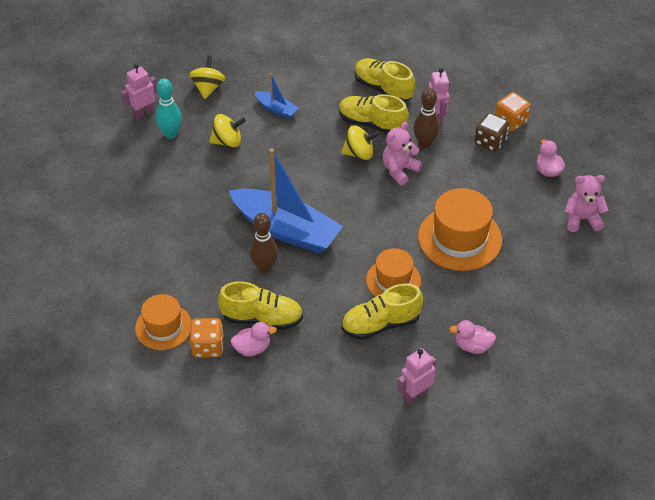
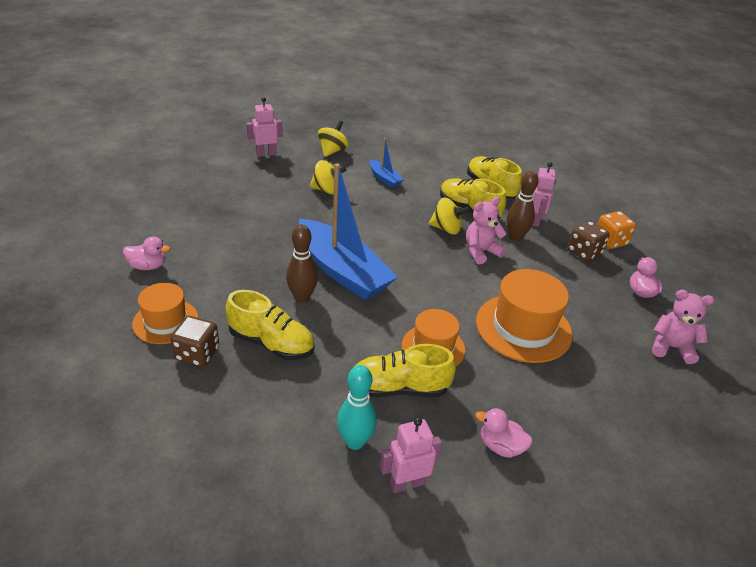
camera: 15 degrees right, 10 degrees down
turquoise bowling pin [156,79,182,139] -> turquoise bowling pin moved to [337,365,377,450]
orange dice [190,318,223,358] -> brown dice [170,316,219,367]
pink duck [231,322,277,357] -> pink duck moved to [123,236,170,270]

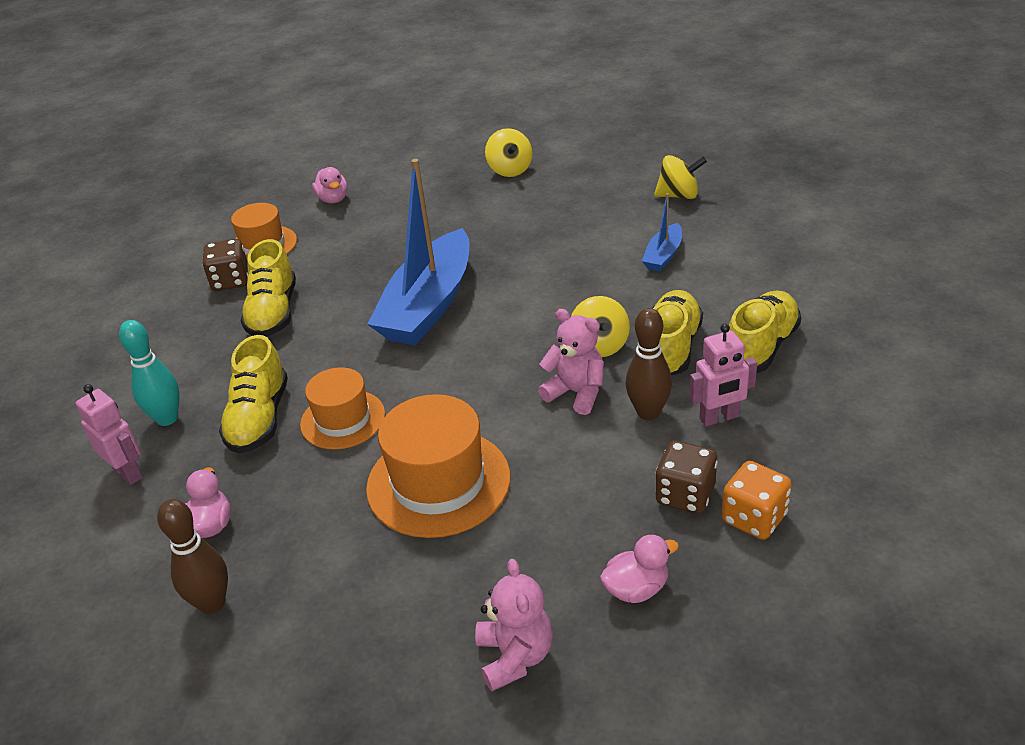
camera: 70 degrees right, 0 degrees up
pink robot [247,97,283,157] -> none
brown bowling pin [286,224,318,303] -> brown bowling pin moved to [157,499,228,614]
yellow spinning top [310,160,347,195] -> yellow spinning top moved to [485,128,532,177]
yellow shoe [354,344,456,397] -> yellow shoe turned 150 degrees counterclockwise [219,335,288,453]

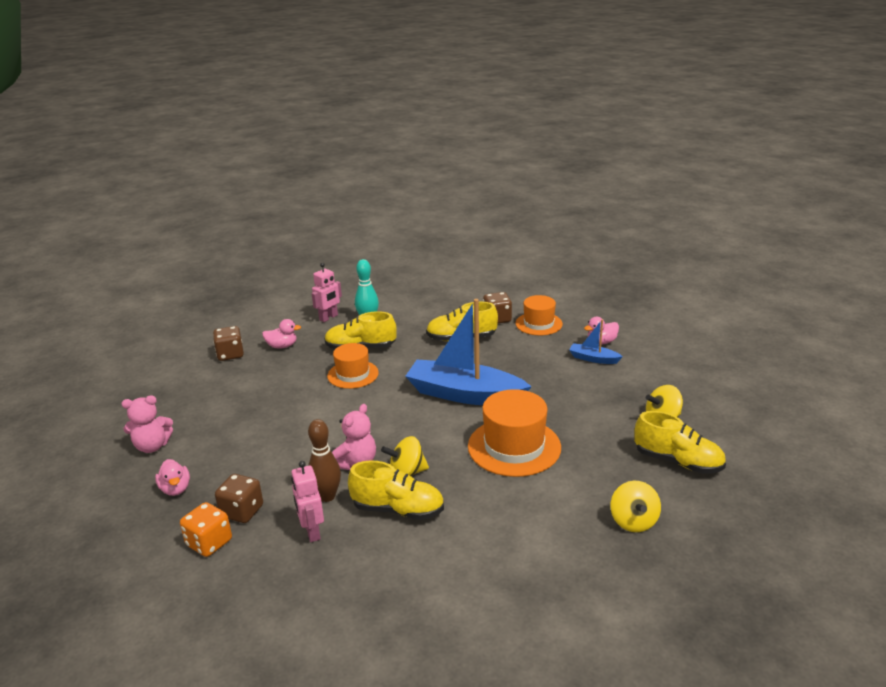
camera: 85 degrees right, 10 degrees down
brown bowling pin [157,499,228,614] -> brown dice [213,326,244,361]
orange hat [366,394,510,538] -> orange hat moved to [468,389,561,477]
blue boat [642,193,682,272] -> blue boat moved to [569,319,623,364]
yellow shoe [729,291,801,373] -> yellow shoe moved to [634,411,726,473]

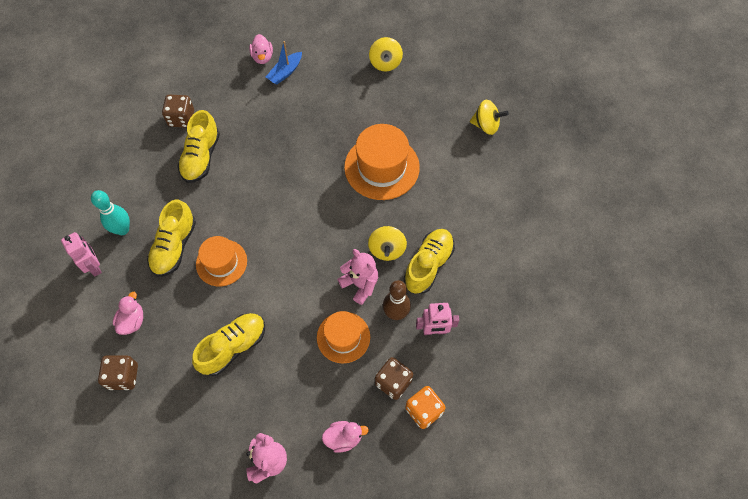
camera: 75 degrees left, 35 degrees up
blue boat [406,299,532,405] -> none
orange hat [516,295,563,336] -> orange hat moved to [317,311,370,364]
yellow shoe [634,411,726,473] -> yellow shoe moved to [192,313,265,376]

